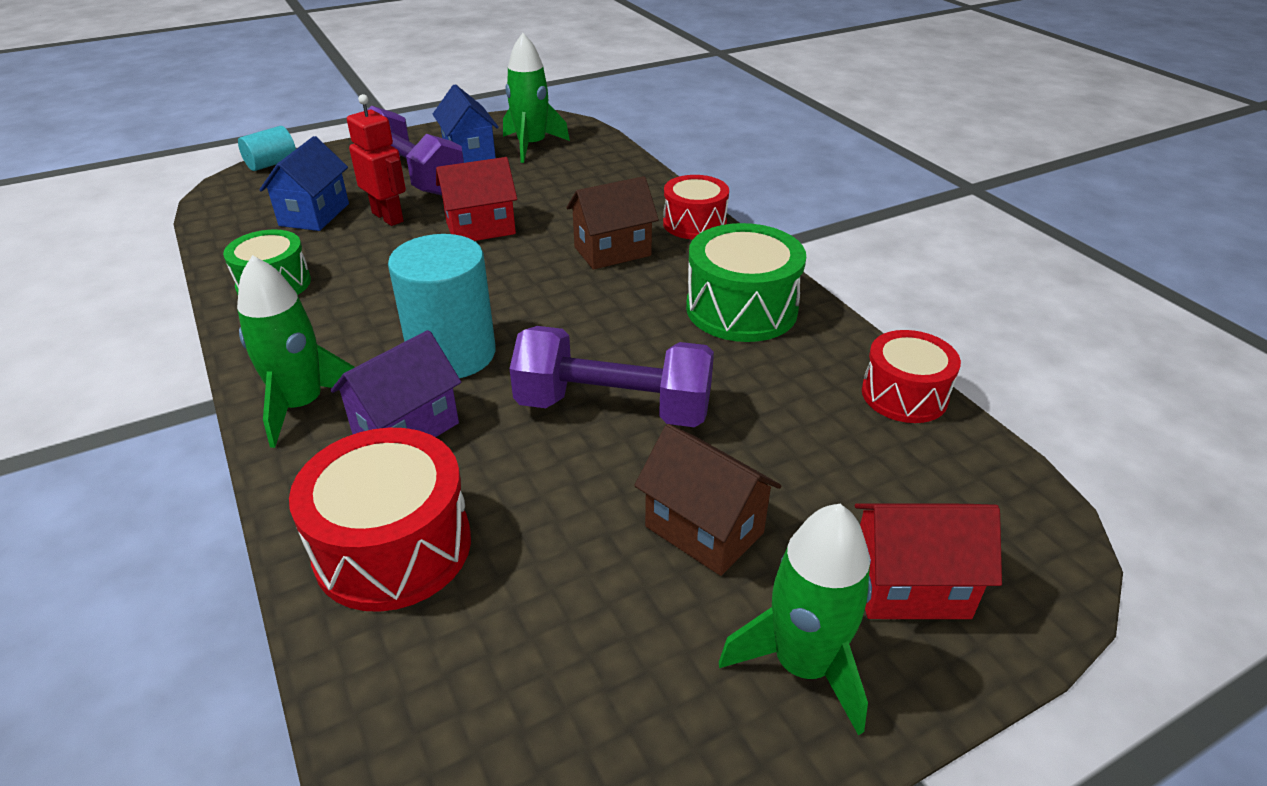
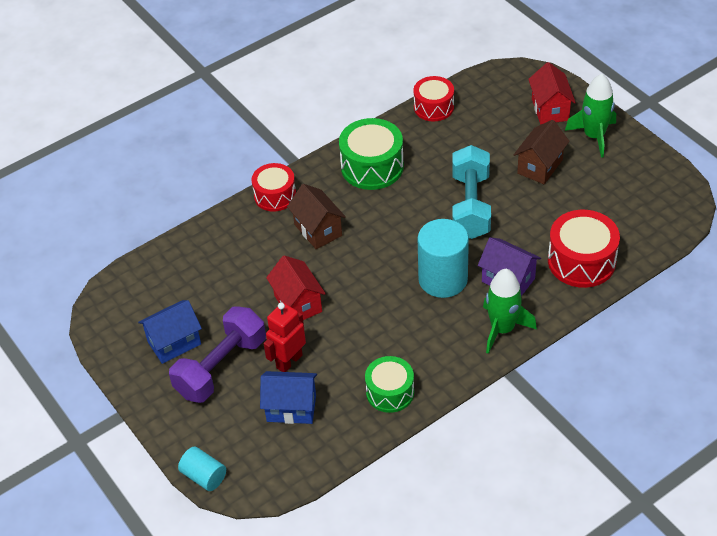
camera: 95 degrees left, 10 degrees up
green rocket [503,33,570,163] -> none
purple dumbbell [509,326,714,427] -> turquoise dumbbell [452,145,491,239]

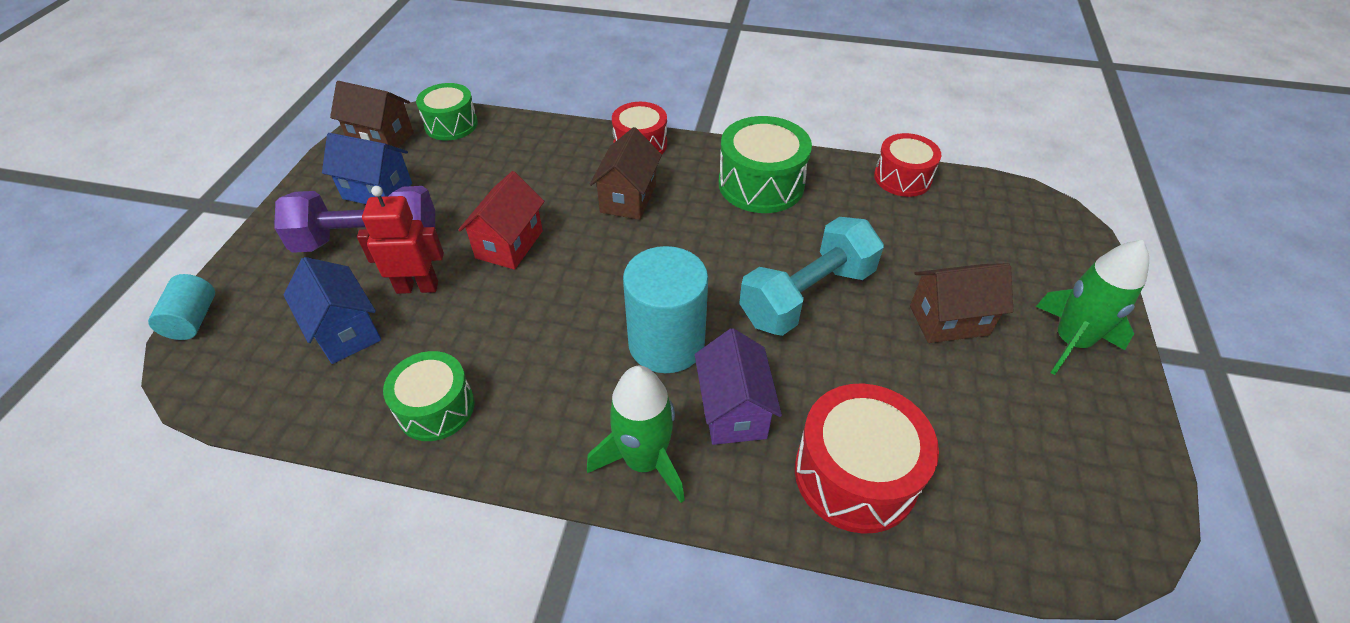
camera: 45 degrees right, 0 degrees up
red house [528,62,576,124] -> none
none -> brown house [330,81,414,148]
none -> green drum [416,83,478,141]

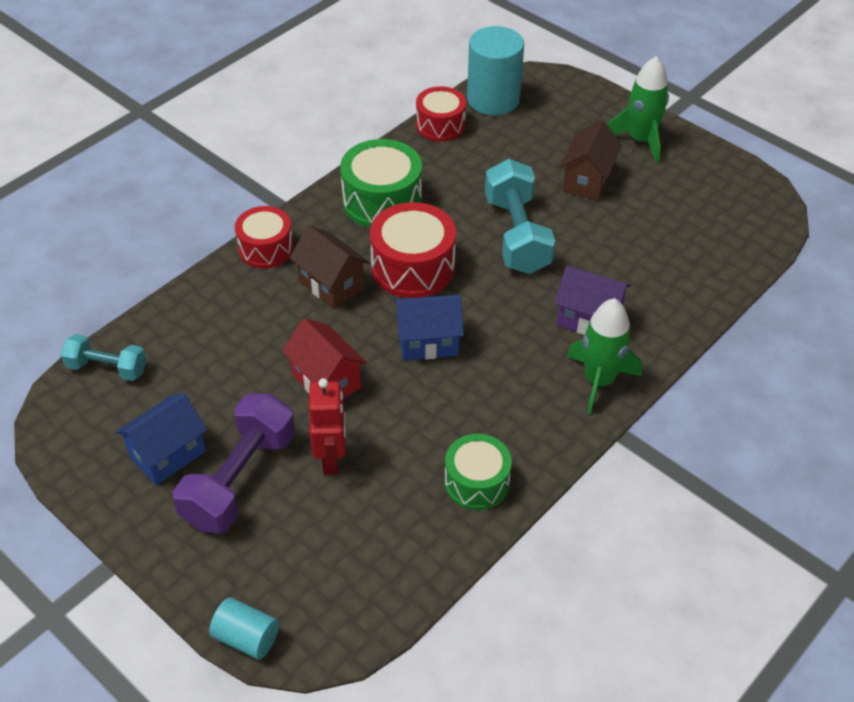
camera: 60 degrees left, 0 degrees up
blue house [284,257,381,364] -> blue house moved to [394,295,464,361]
brown house [330,81,414,148] -> none
red robot [357,186,444,294] -> red robot turned 150 degrees clockwise [309,378,346,475]
green drum [416,83,478,141] -> turquoise dumbbell [61,334,146,381]
turquoise cylinder [623,246,708,373] -> turquoise cylinder moved to [467,26,524,115]
red drum [795,383,939,534] -> red drum moved to [370,202,456,298]

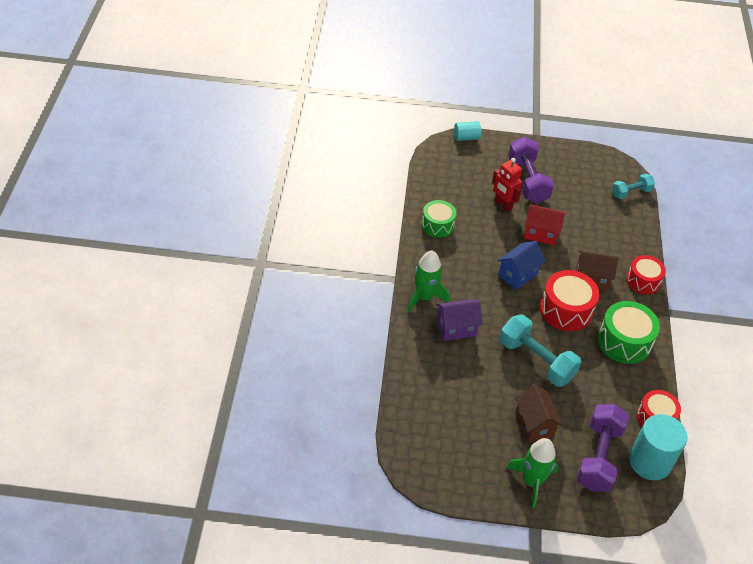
camera: 140 degrees right, 0 degrees up
blue house [115,393,207,485] -> none
none -> purple dumbbell [577,404,629,492]

